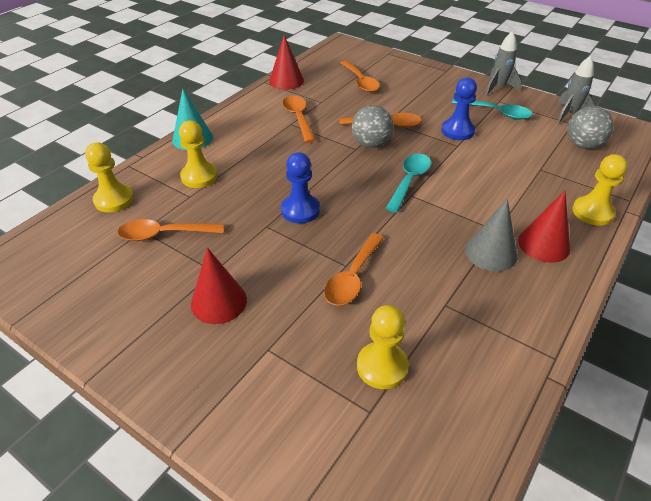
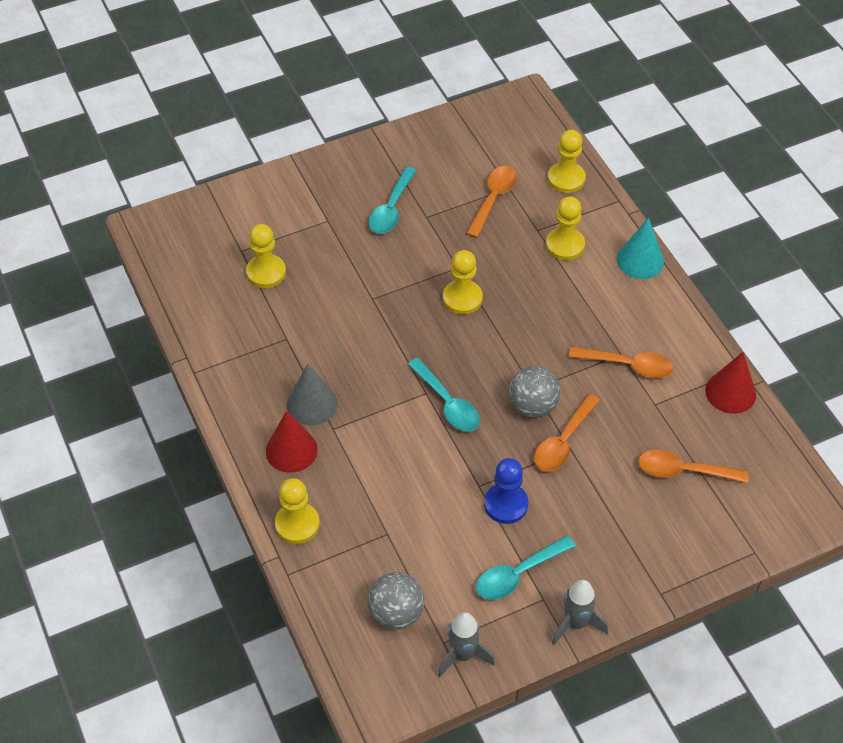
camera: 120 degrees right, 10 degrees up
red cone [191,248,247,324] -> turquoise spoon [369,167,417,234]
blue pawn [281,152,320,223] -> yellow pawn [443,250,483,315]
orange spoon [324,233,384,306] -> none

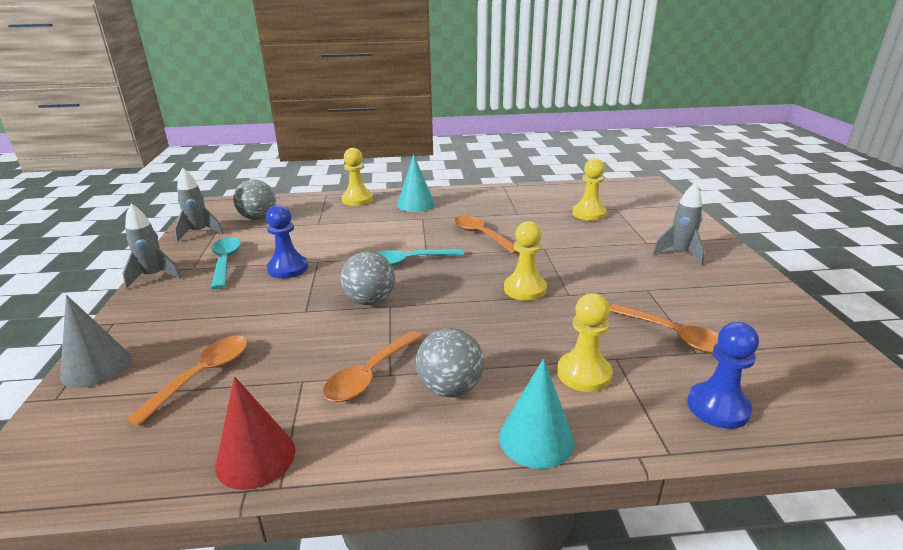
camera: 110 degrees right, 25 degrees down
red cone [266,411,318,473] -> turquoise cone [397,154,435,212]
grey cone [287,364,338,425] -> grey cone moved to [60,295,131,388]
turquoise spoon [369,167,417,234] -> none
orange spoon [534,394,600,472] -> orange spoon moved to [454,215,518,254]
yellow pawn [548,130,586,193] -> blue pawn [687,322,759,429]
none -> grey ball [416,328,484,397]
none -> grey rocket [653,183,705,265]

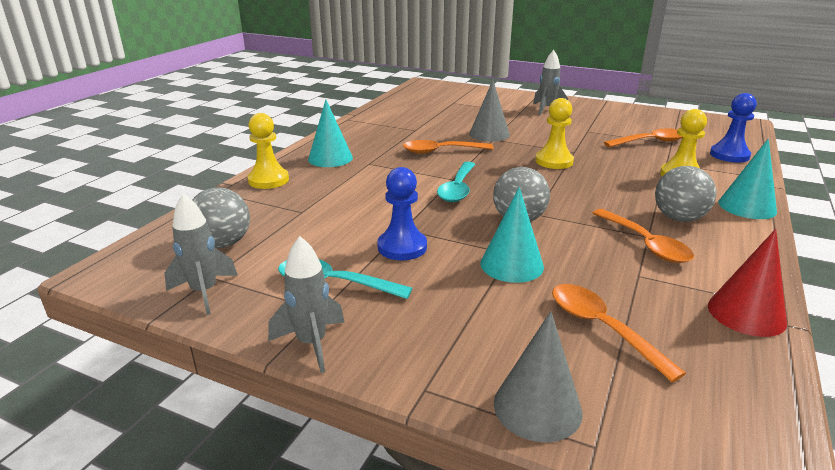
camera: 60 degrees left, 0 degrees up
yellow pawn [572,158,607,221] -> none
none -> grey cone [469,80,510,142]
none -> turquoise cone [480,187,544,283]

